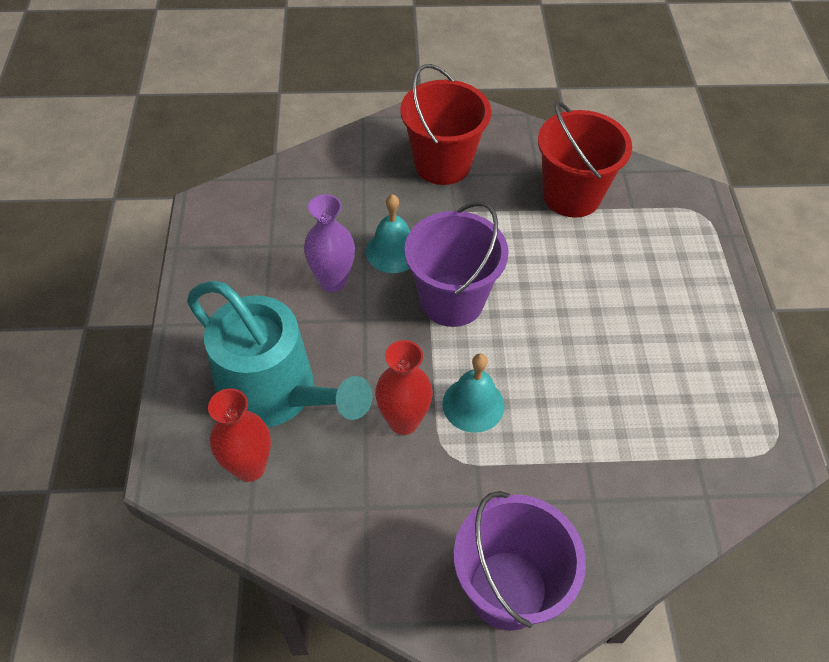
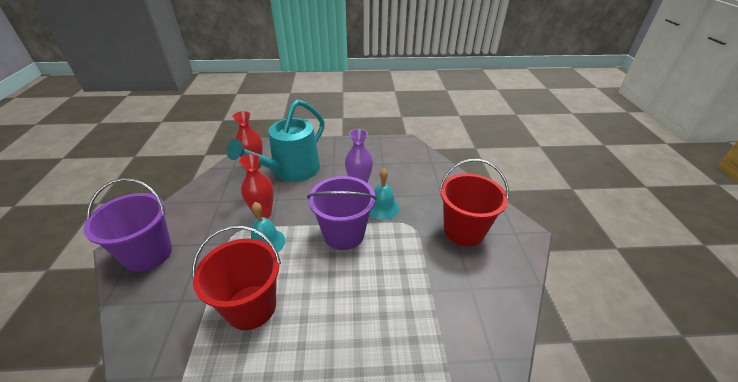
camera: 90 degrees right, 15 degrees down
red bucket [538,101,632,218] -> red bucket moved to [192,226,281,330]

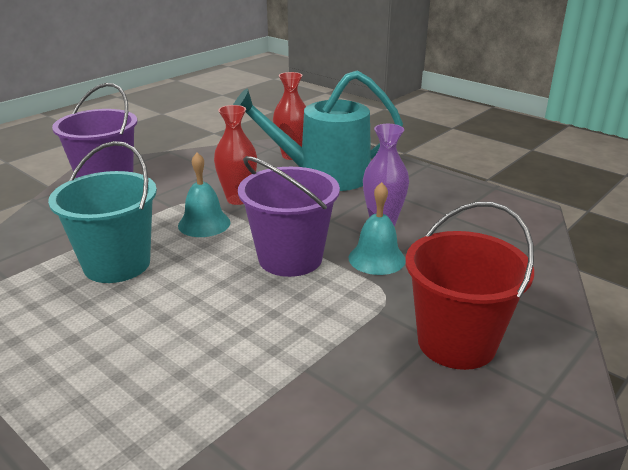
camera: 45 degrees right, 10 degrees down
red bucket [192,226,281,330] -> turquoise bucket [48,141,157,283]

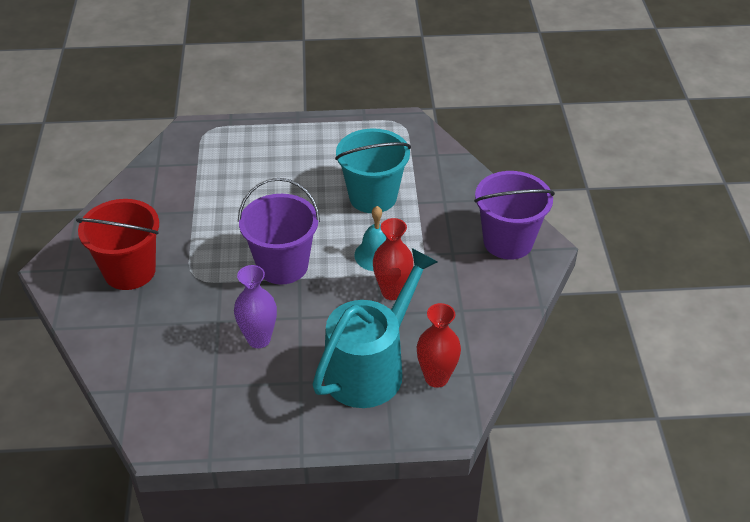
camera: 135 degrees right, 15 degrees up
turquoise bell [349,182,406,275] -> none

